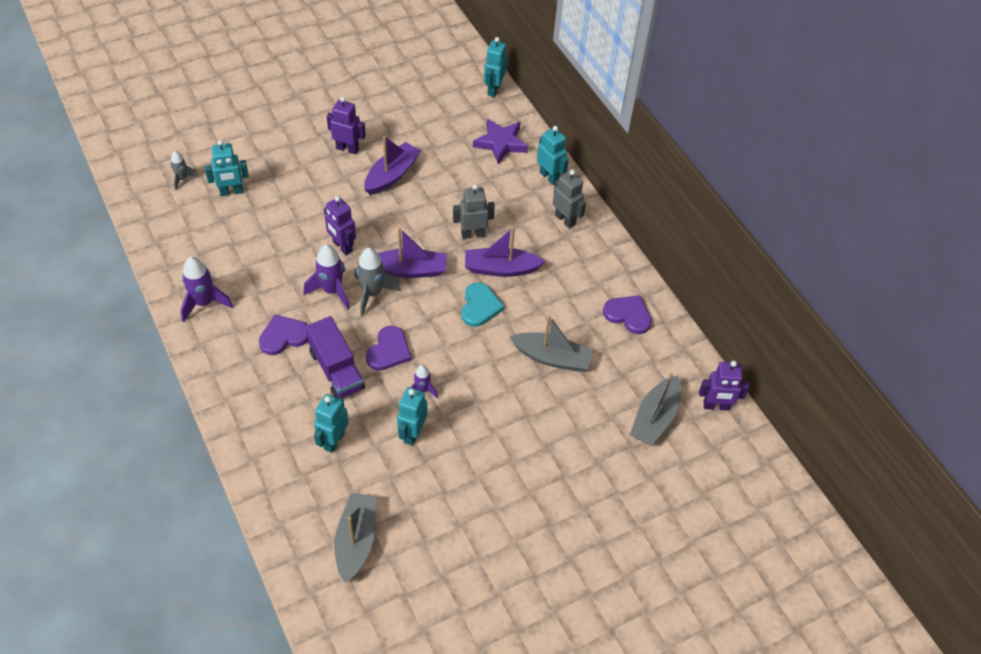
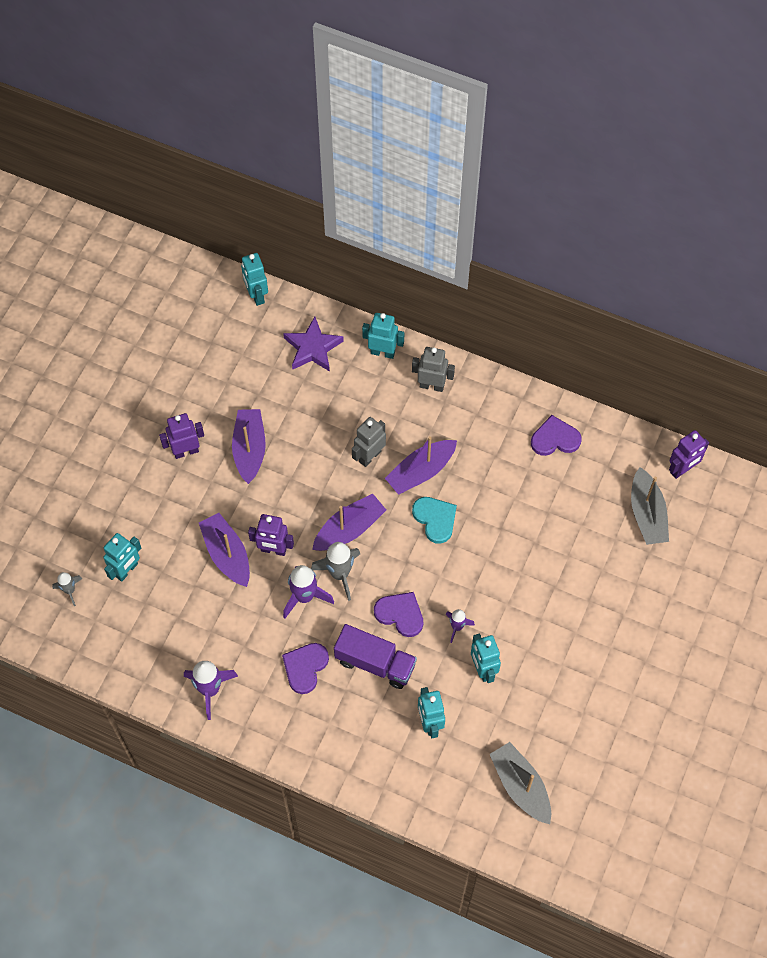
camera: 35 degrees left, 10 degrees up
purple heart [366,326,411,371] -> purple heart turned 45 degrees counterclockwise [374,592,423,637]
grey boat [510,315,594,372] -> none
none -> purple boat [199,513,250,587]

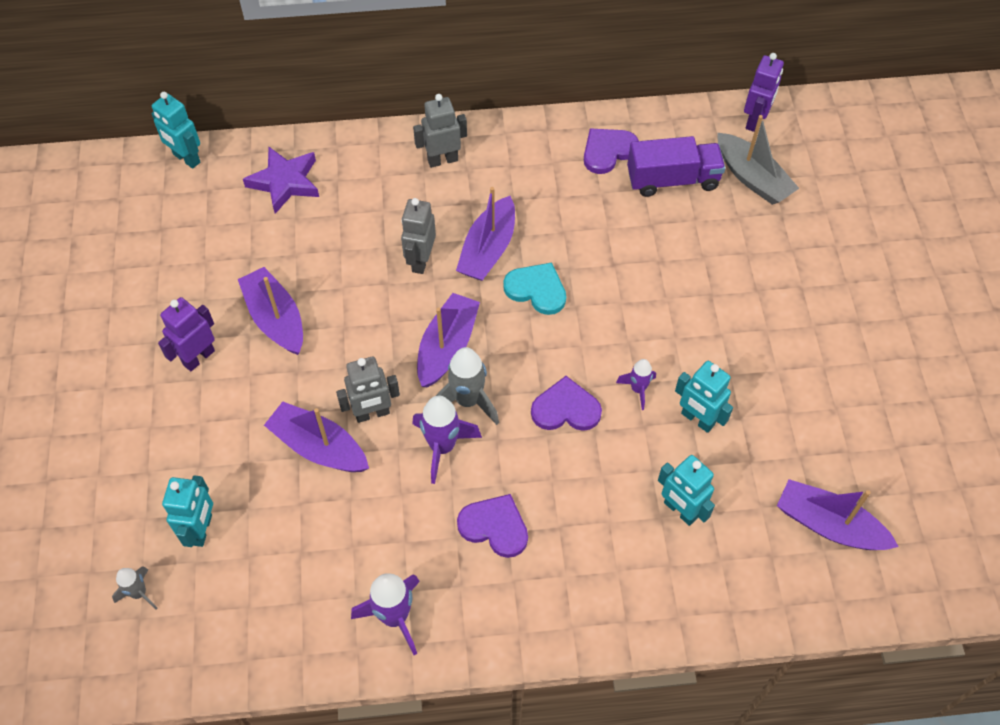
camera: 30 degrees left, 5 degrees down
purple robot [248,514,294,556] -> grey robot [336,357,400,423]
purple heart [282,643,329,694] -> purple heart turned 120 degrees clockwise [457,494,528,558]
purple truck [334,624,417,689] -> purple truck moved to [627,136,725,197]
turquoise robot [362,313,404,359] -> none
grey boat [490,742,551,824] -> purple boat [777,479,899,550]

